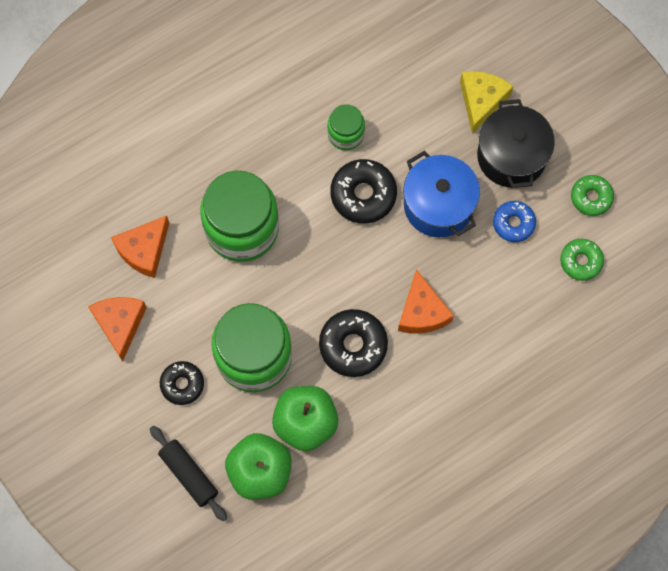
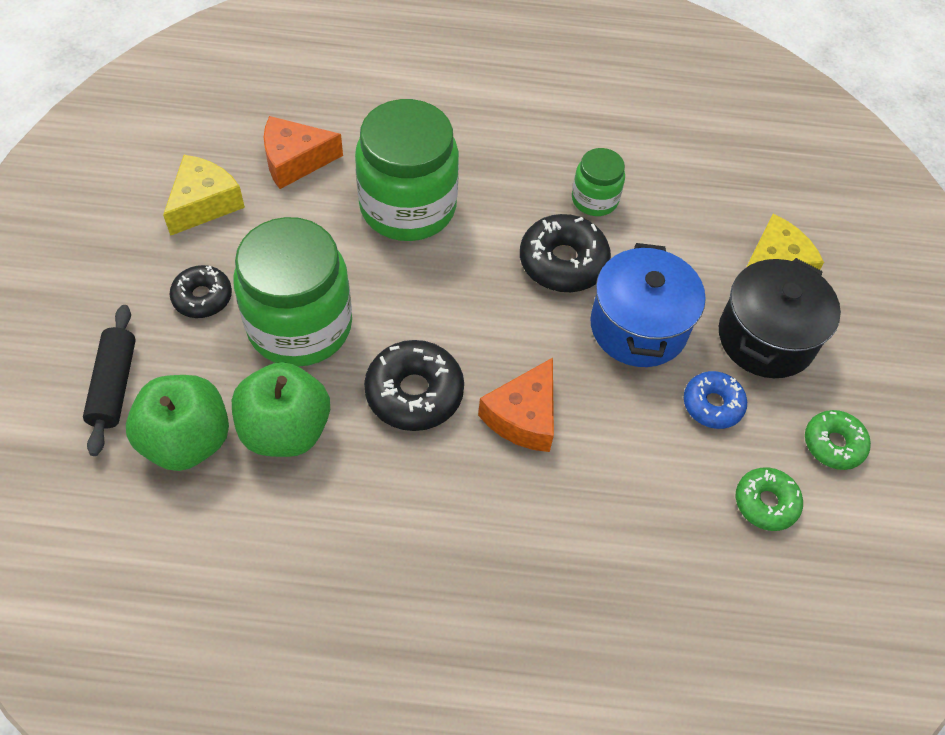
camera: 35 degrees right, 15 degrees down
orange cheese [88,297,147,361] -> yellow cheese [163,155,245,236]

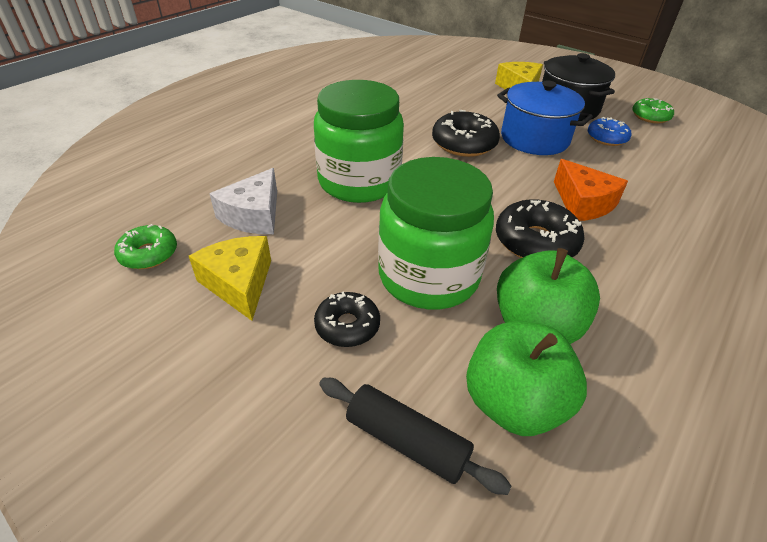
camera: 55 degrees left, 15 degrees down
orange cheese [264,116,343,189] -> white cheese [209,168,277,234]
green jar [572,148,625,216] -> none
green donut [736,467,803,531] -> green donut moved to [114,224,177,269]

